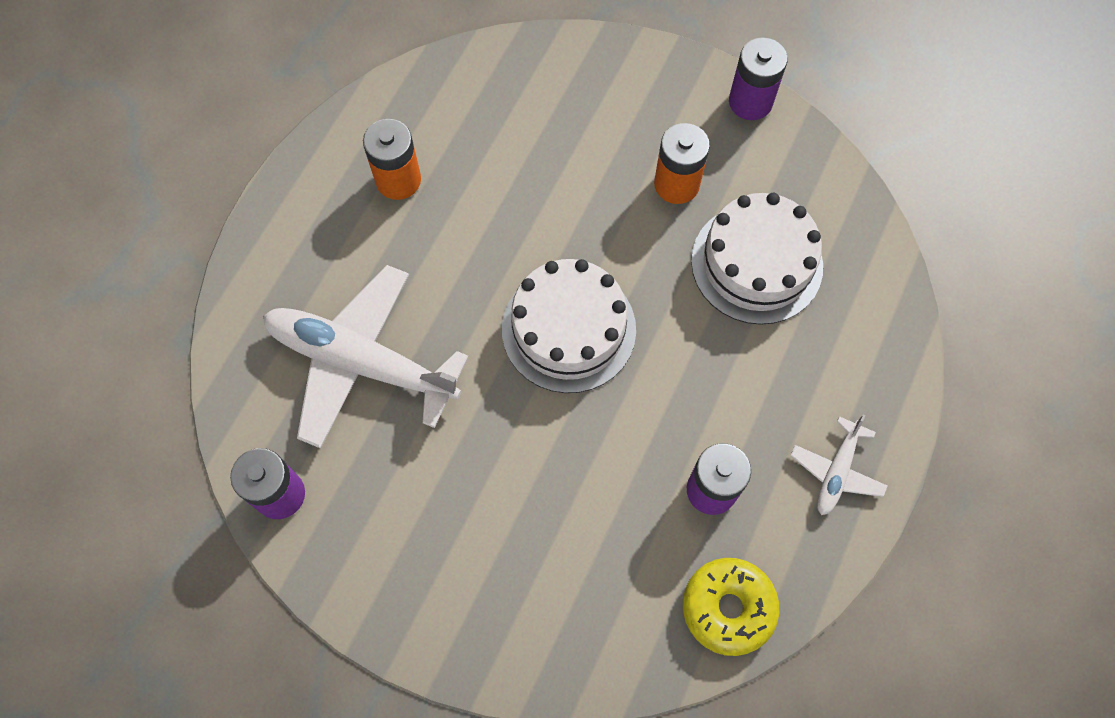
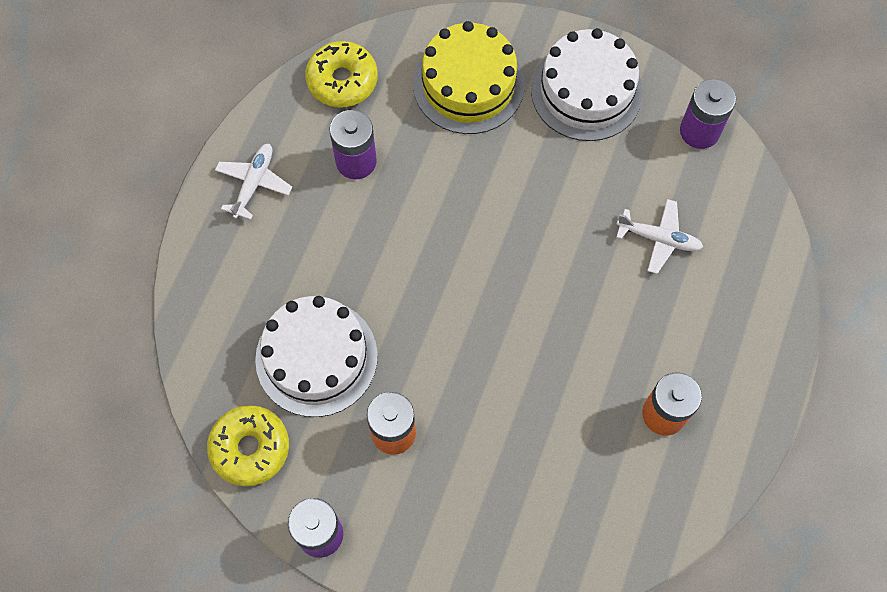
camera: 175 degrees right, 0 degrees up
white plane [263,265,468,449] -> white plane [616,199,703,274], size x0.48
white cake [502,259,636,393] -> white cake moved to [531,28,643,141]
none -> yellow donut [207,405,289,486]
none -> yellow cake [413,21,525,134]

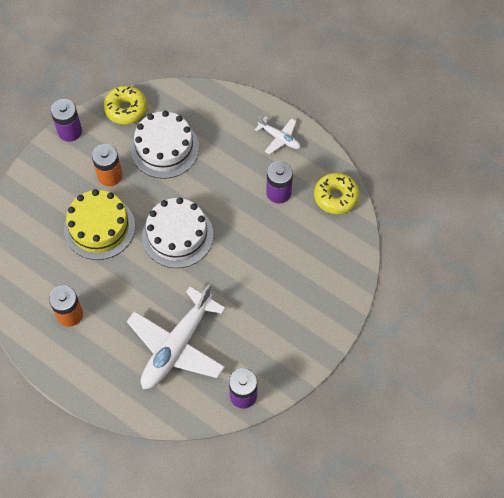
camera: 105 degrees right, 5 degrees down
yellow cake [413,21,525,134] -> yellow cake moved to [64,189,135,260]
white cake [531,28,643,141] -> white cake moved to [142,197,213,268]
white plane [616,199,703,274] -> white plane [127,284,226,389], size x2.10

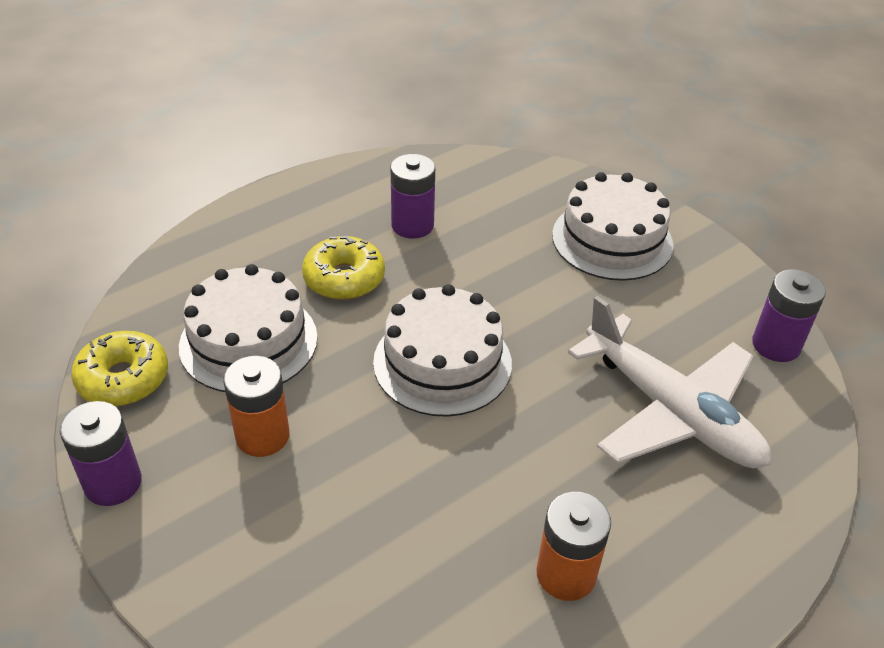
camera: 75 degrees left, 20 degrees down
yellow cake [64,189,135,260] -> none
white plane [255,116,301,155] -> none
yellow donut [314,173,359,214] -> yellow donut moved to [302,236,385,300]
none -> white cake [552,172,673,281]

